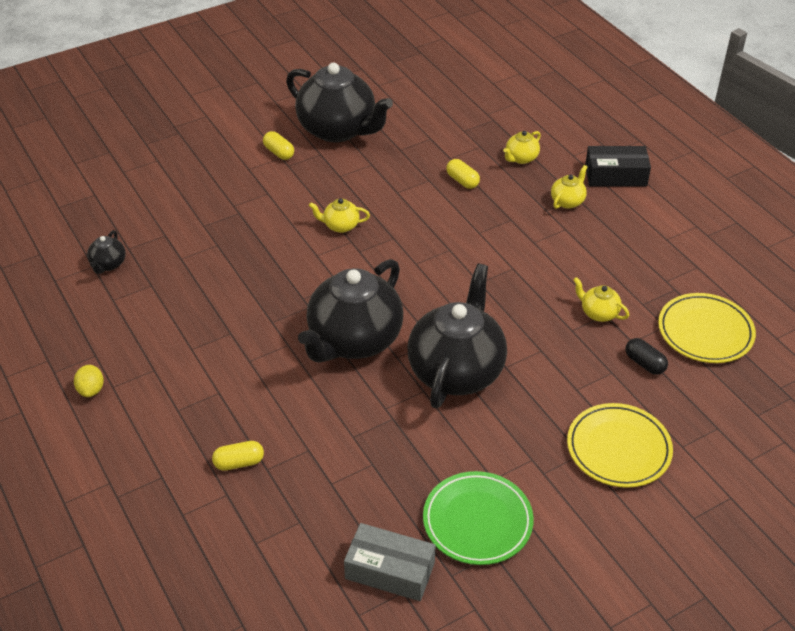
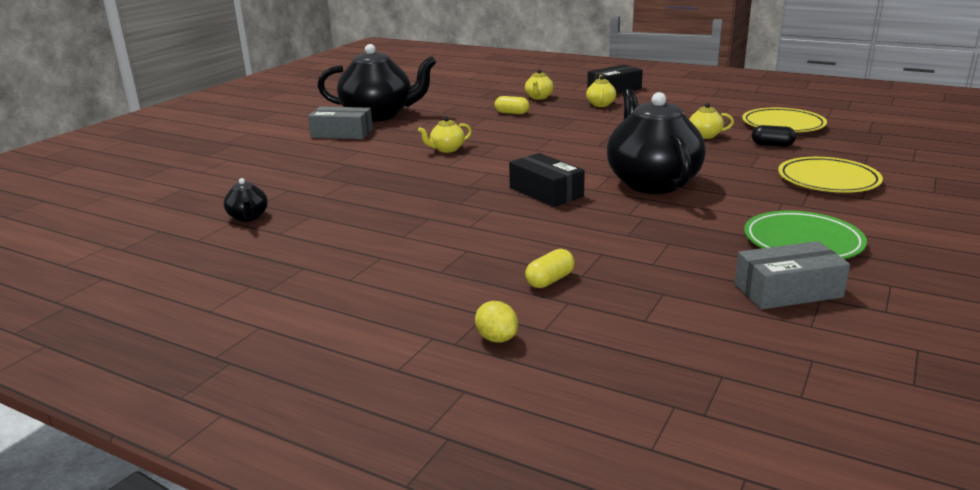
camera: 30 degrees left, 20 degrees down
yellow lemon [74,365,104,397] -> yellow lemon moved to [475,301,518,342]
yellow capsule [263,131,294,160] -> grey box [308,106,373,139]
black teapot [298,259,403,363] -> black box [509,153,585,207]

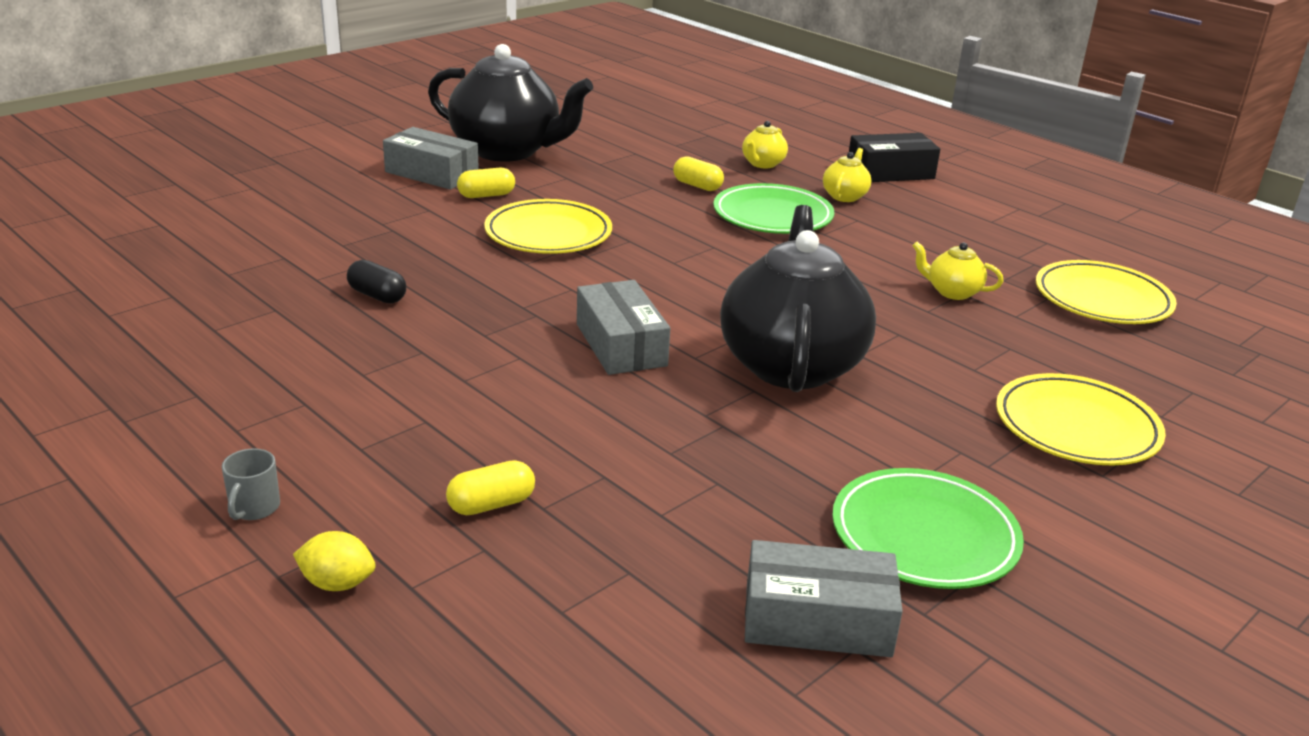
camera: 15 degrees right, 5 degrees up
black teapot [224,178,268,222] -> none
yellow teapot [418,116,472,153] -> yellow plate [484,199,612,254]
yellow lemon [475,301,518,342] -> yellow lemon turned 60 degrees counterclockwise [293,531,376,591]
black box [509,153,585,207] -> grey box [577,280,670,375]
black capsule [752,125,796,147] -> black capsule moved to [347,260,406,304]
none -> grey mug [222,448,280,520]
none -> yellow capsule [457,168,515,198]
none -> green plate [713,183,834,234]

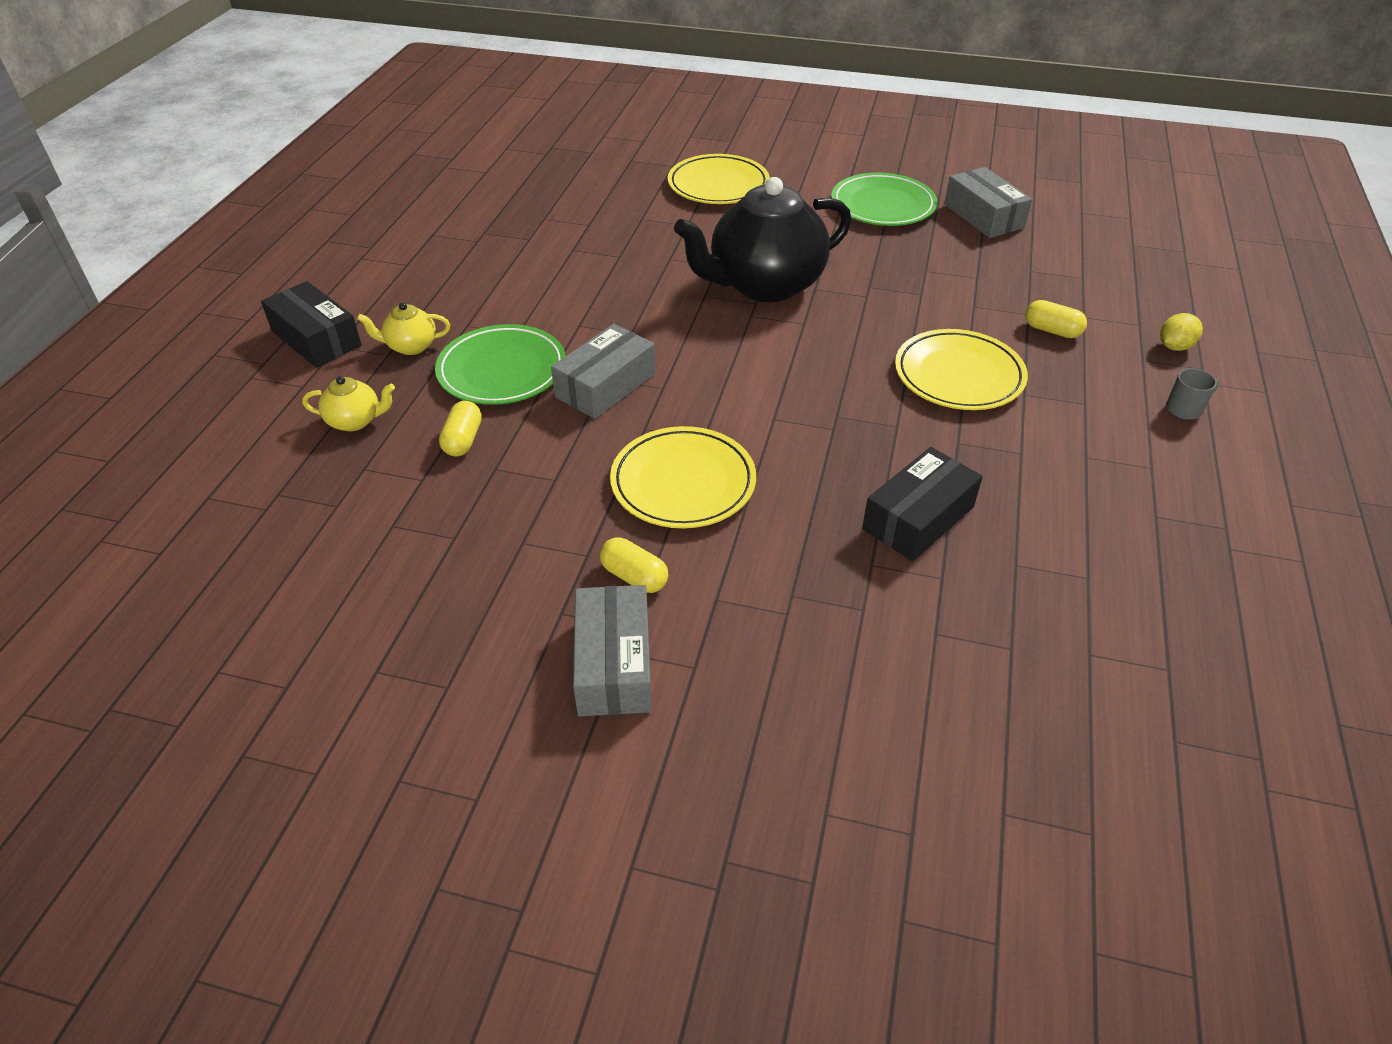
camera: 120 degrees left, 15 degrees up
yellow lemon [293,531,376,591] -> yellow lemon turned 75 degrees clockwise [1160,313,1203,351]
black capsule [347,260,406,304] -> black box [862,447,983,561]
black teapot [428,44,593,162] -> none
grey box [577,280,670,375] -> grey box moved to [551,324,655,419]
yellow teapot [912,242,1003,300] -> none
yellow plate [1036,260,1177,324] -> yellow plate moved to [895,329,1028,410]

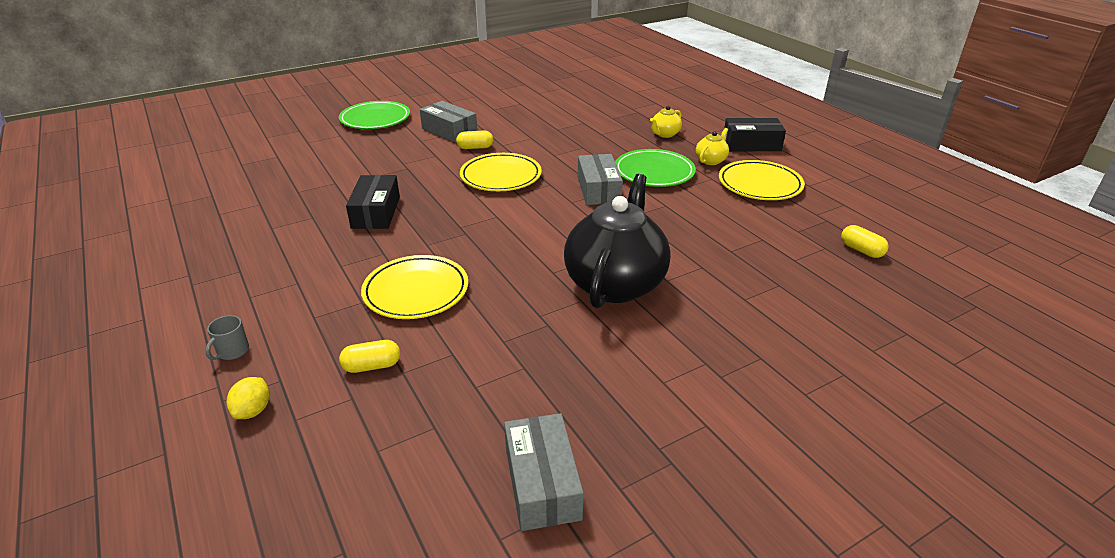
camera: 135 degrees right, 10 degrees down
yellow capsule [439,401,482,457] -> yellow capsule moved to [841,225,889,258]
yellow plate [668,154,770,204] -> yellow plate moved to [719,160,805,200]
green plate [831,173,937,226] -> green plate moved to [339,101,410,129]
grey box [944,167,1032,238] -> grey box turned 60 degrees clockwise [504,413,584,531]

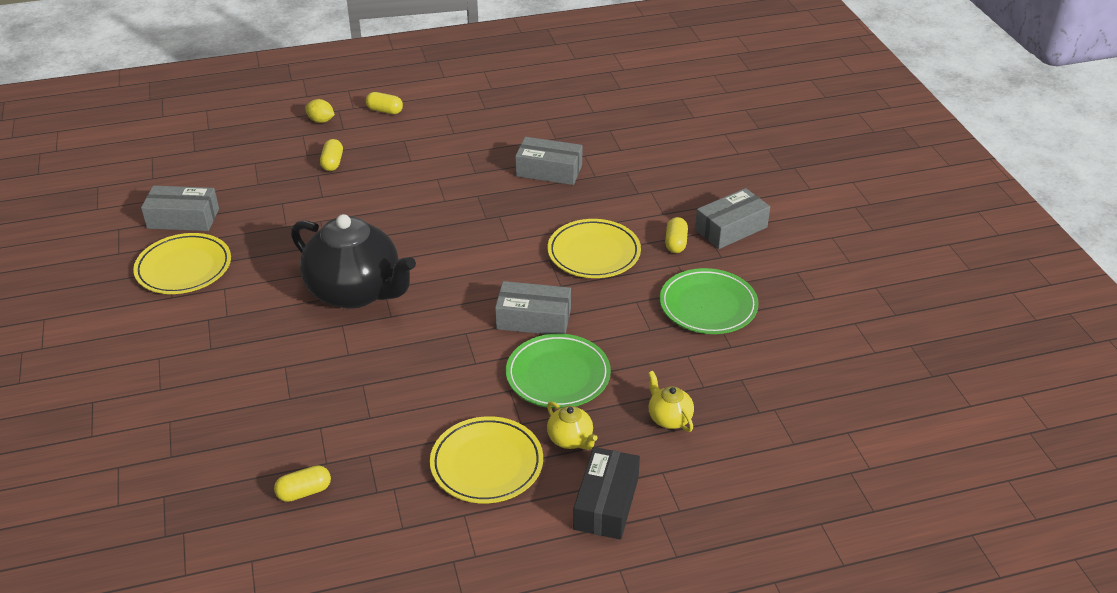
camera: 105 degrees right, 5 degrees up
grey mug [205,315,249,360] -> yellow capsule [366,92,403,114]
green plate [339,101,410,129] -> green plate moved to [660,268,759,334]
black box [346,175,400,229] -> grey box [515,137,582,185]
yellow plate [361,255,468,319] -> yellow plate moved to [133,233,231,294]

